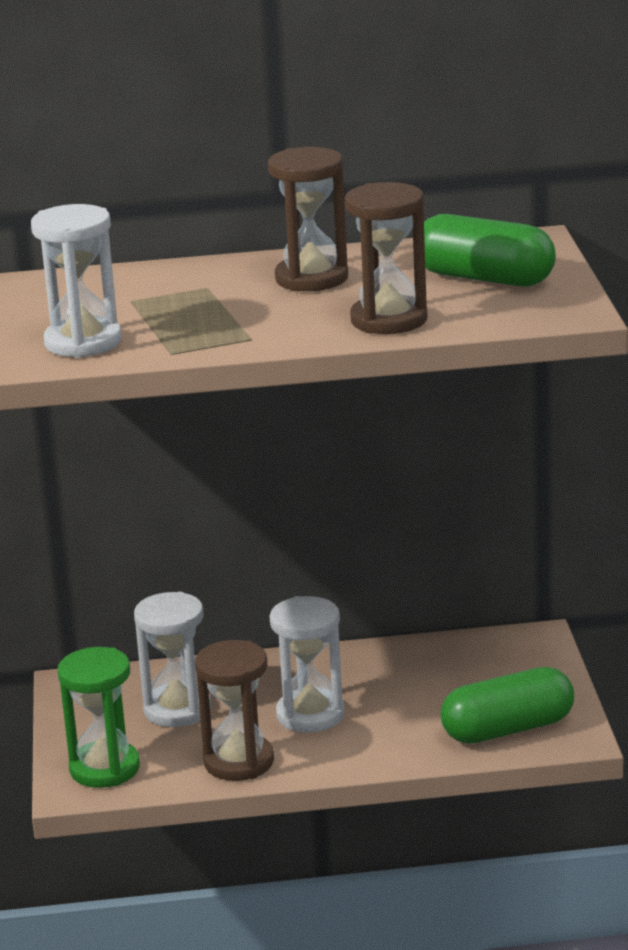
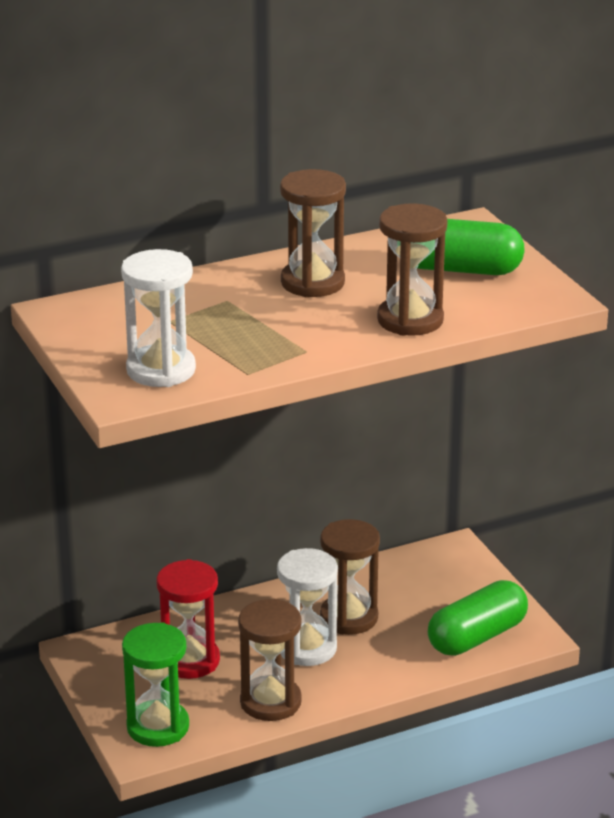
camera: 20 degrees left, 5 degrees up
white hourglass [134,592,211,727] -> red hourglass [156,559,220,679]
none -> brown hourglass [320,519,380,635]

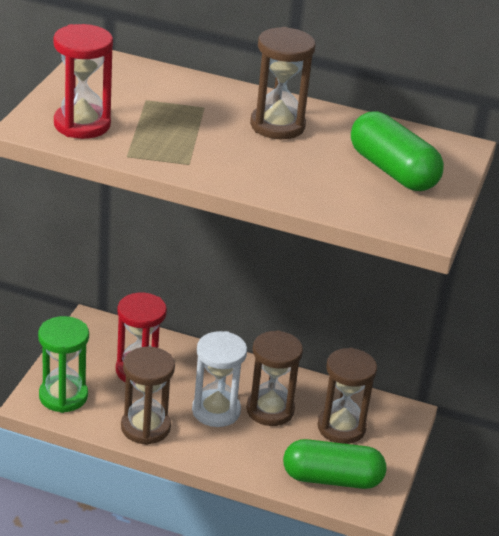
camera: 40 degrees right, 5 degrees up
white hourglass [121,249,196,387] -> red hourglass [53,24,113,139]
brown hourglass [377,203,448,336] -> brown hourglass moved to [317,348,377,444]

